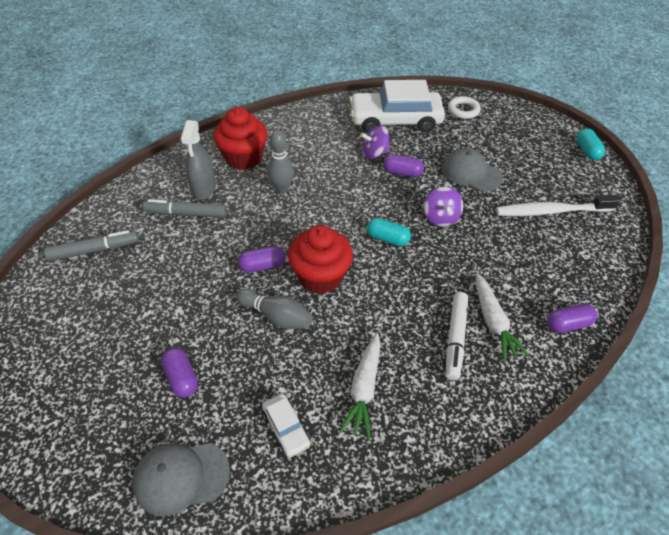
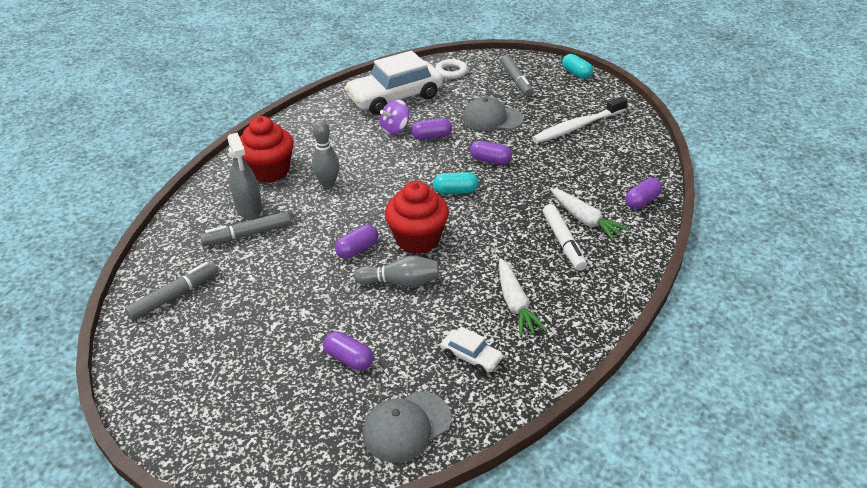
camera: 25 degrees left, 10 degrees down
purple spinning top [424,187,463,227] -> purple capsule [470,141,512,165]
none -> grey marker [501,55,534,97]

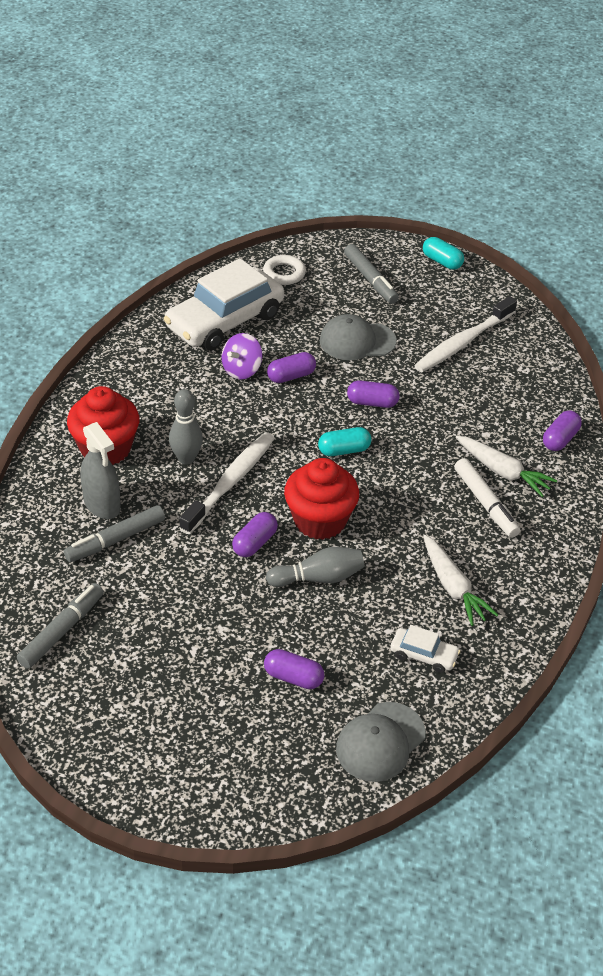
camera: 15 degrees left, 5 degrees up
none -> white toothbrush [179,432,275,534]

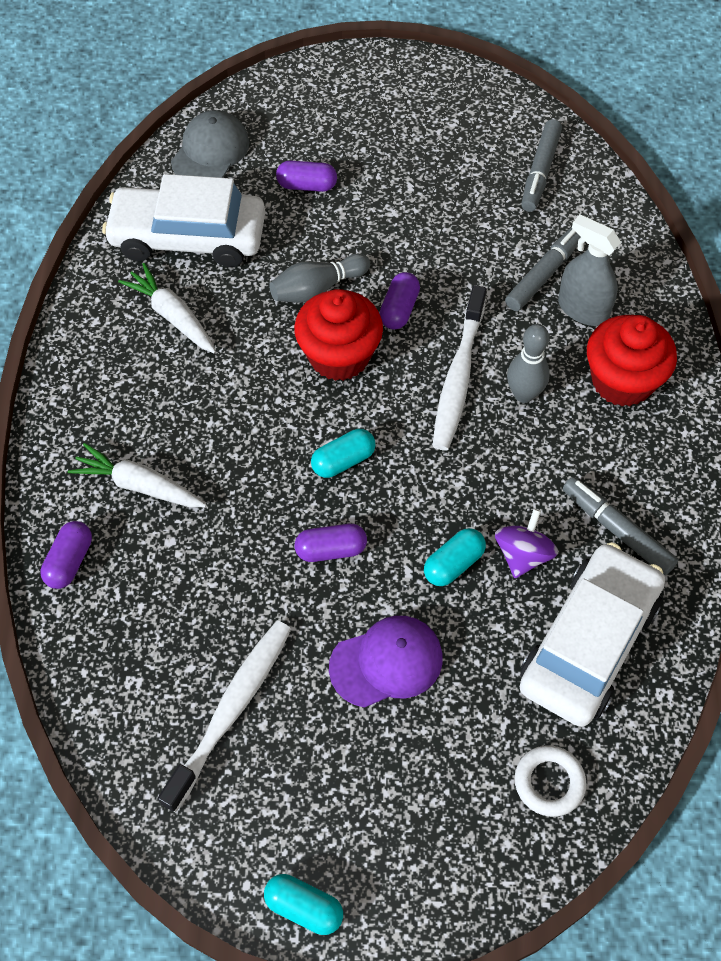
camera: 165 degrees right, 15 degrees up
purple capsule [267,352,316,383] -> turquoise capsule [424,528,486,586]
grey cap [320,314,397,360] -> purple cap [329,616,443,708]
grey marker [344,244,399,304] -> grey marker moved to [563,477,679,575]
white car [390,625,460,673] -> white car [102,174,265,267], size x2.27
white marker [454,458,520,538] -> none

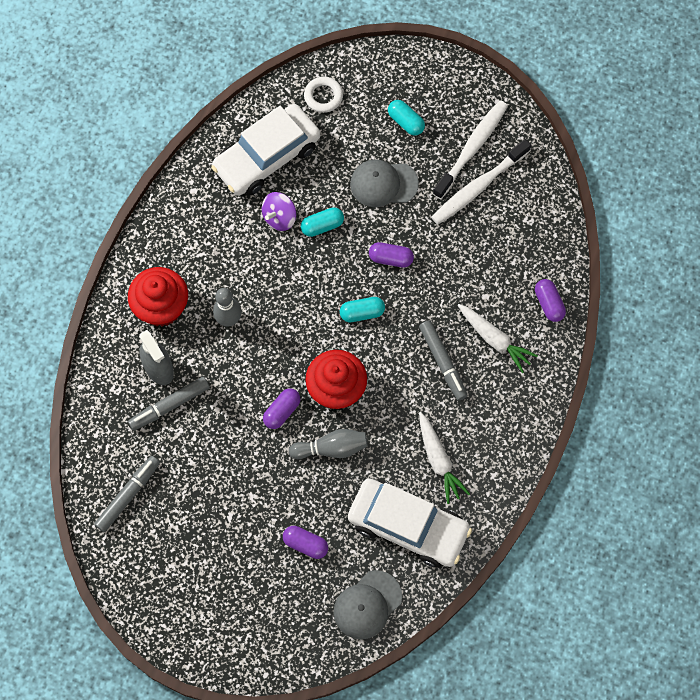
camera: 160 degrees left, 10 degrees up
purple capsule [40,521,92,589] -> purple capsule turned 60 degrees counterclockwise [535,279,566,322]
turquoise capsule [264,874,343,935] -> turquoise capsule moved to [388,100,425,136]
purple cap [329,616,443,708] -> grey cap [350,159,419,207]
white toothbrush [433,285,487,450] -> white toothbrush moved to [433,100,508,199]
grey marker [563,477,679,575] -> grey marker moved to [419,320,468,401]

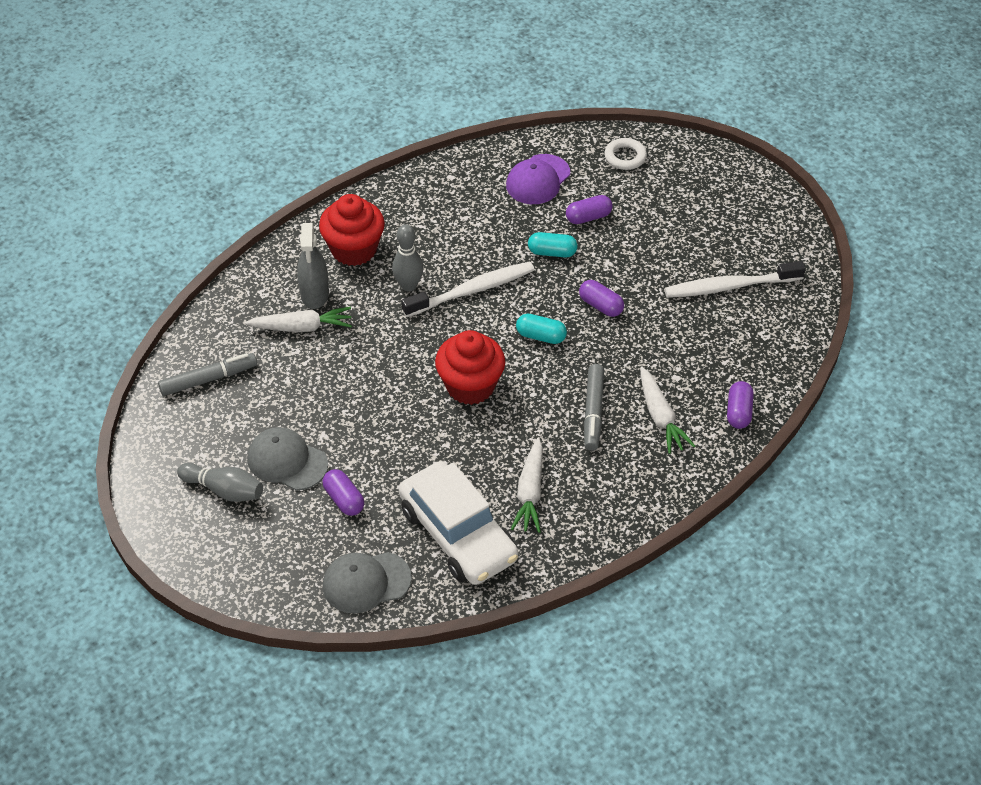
camera: 30 degrees right, 20 degrees down
grey marker [128,377,210,431] -> white carrot [245,307,352,332]
white car [211,104,320,196] -> purple cap [506,154,570,204]
purple spinning top [262,192,296,231] -> none
purple capsule [263,388,301,429] -> purple capsule moved to [566,195,613,224]
grey bowling pin [289,429,368,459] -> grey bowling pin moved to [177,463,263,502]
grey cap [350,159,419,207] -> grey cap moved to [247,427,328,490]
turquoise capsule [388,100,425,136] -> none
white toothbrush [433,100,508,199] -> white toothbrush moved to [401,262,534,317]

